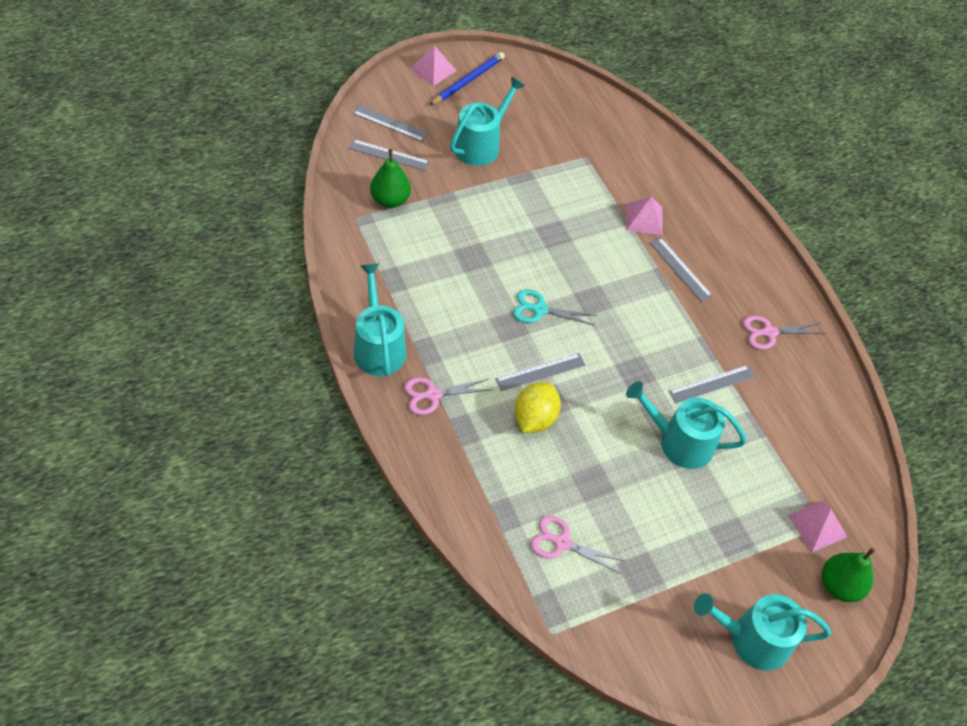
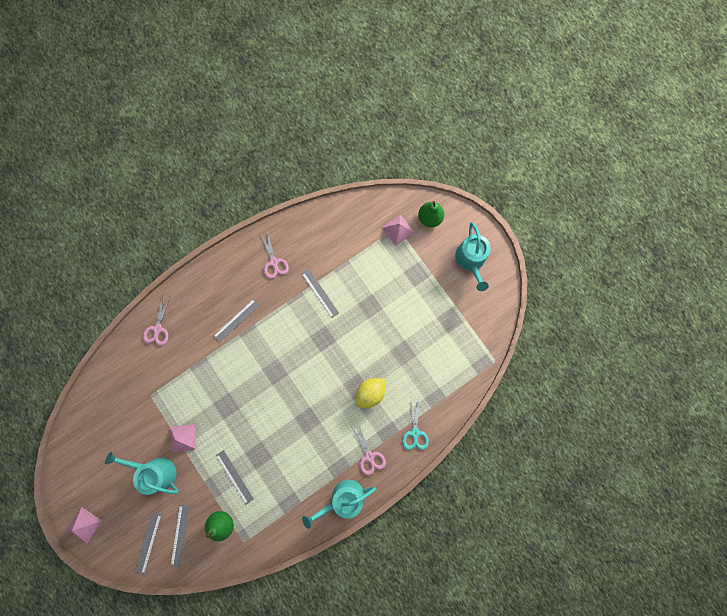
camera: 95 degrees left, 25 degrees up
blue pencil [429,52,505,106] -> none
grey ruler [495,353,585,391] -> grey ruler moved to [216,450,254,505]
turquoise scissors [513,289,596,326] -> turquoise scissors moved to [402,397,429,450]
yellow lemon [514,382,561,433] -> yellow lemon turned 60 degrees counterclockwise [356,378,385,408]
pink scissors [530,515,626,574] -> pink scissors moved to [143,297,170,346]
pink pyramid [626,197,663,235] -> pink pyramid moved to [170,424,196,452]
turquoise watering can [626,381,747,469] -> none

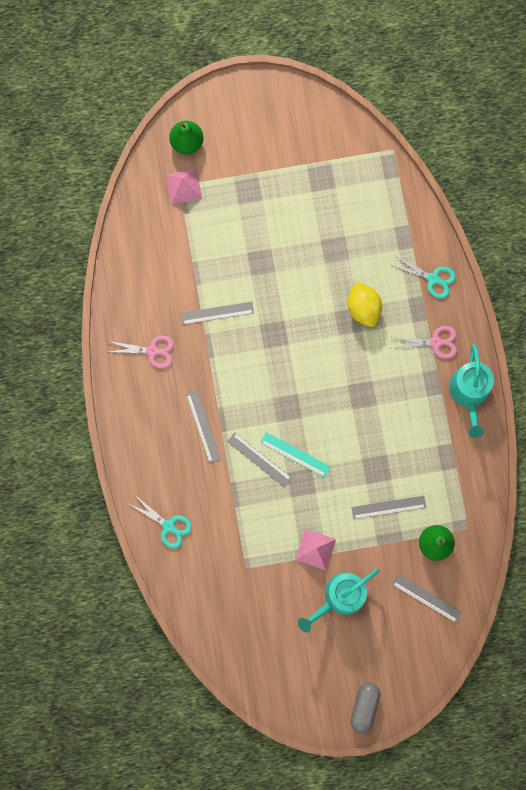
camera: 65 degrees left, 0 degrees up
pink pyramid [66,507,102,543] -> grey capsule [351,682,380,733]
grey ruler [135,512,162,574] -> grey ruler moved to [227,432,292,487]
pink scissors [143,297,170,346] -> turquoise scissors [129,494,192,549]
turquoise watering can [455,222,491,291] -> none
none -> turquoise ruler [260,432,331,477]

